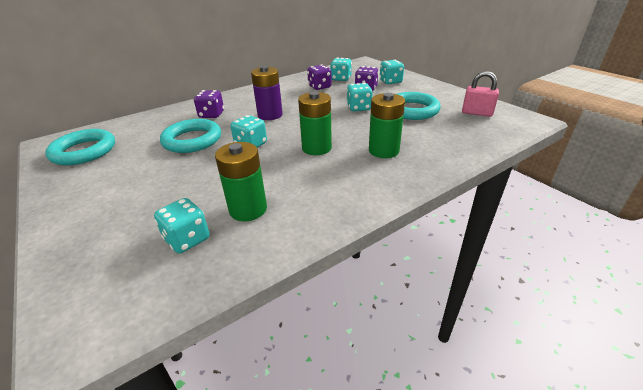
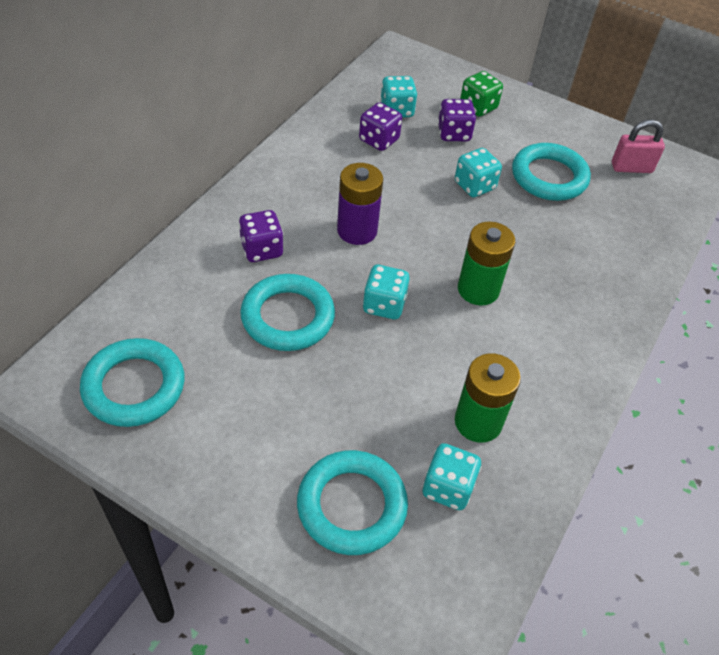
camera: 30 degrees left, 15 degrees up
green battery [369,93,405,158] -> none
turquoise dice [380,60,404,84] -> green dice [460,71,503,117]
none -> turquoise ring [297,450,408,555]

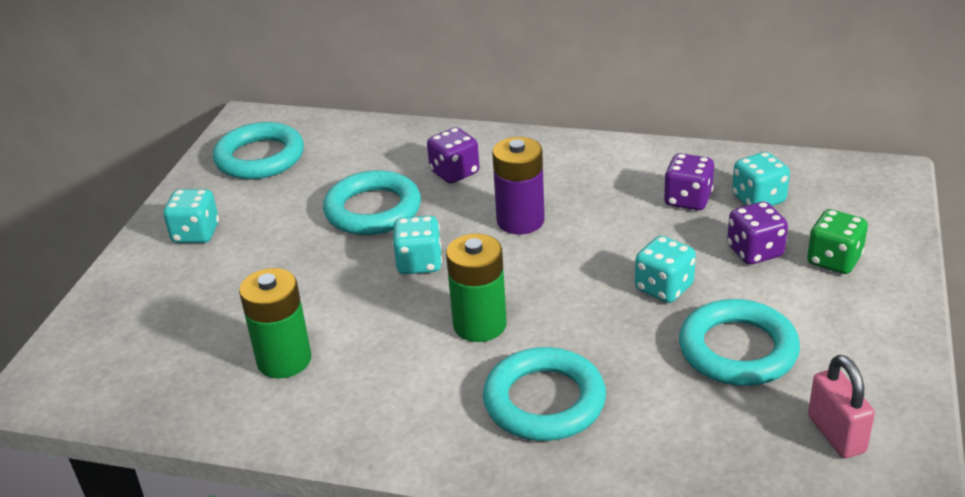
camera: 80 degrees right, 15 degrees down
turquoise ring [297,450,408,555] -> turquoise ring moved to [483,347,606,441]
turquoise dice [422,443,482,510] -> turquoise dice moved to [163,189,219,243]

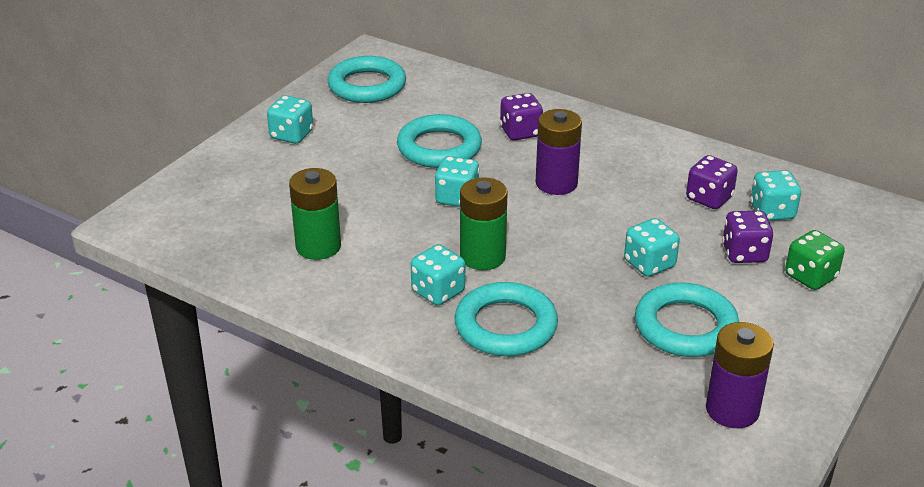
camera: 15 degrees right, 0 degrees up
pink padlock [808,355,875,458] -> purple battery [706,322,774,428]
none -> turquoise dice [411,244,465,305]

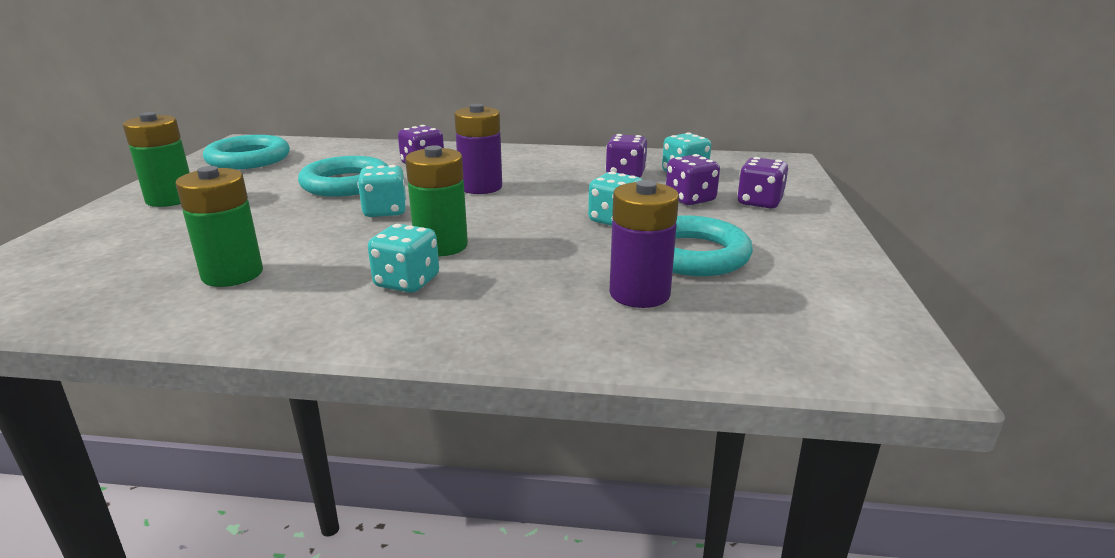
camera: 25 degrees left, 10 degrees down
turquoise dice [267,95,313,144] -> green battery [123,112,190,207]
turquoise ring [454,282,558,356] -> none
purple battery [706,322,774,428] -> purple battery moved to [609,180,679,308]
green dice [785,230,845,290] -> purple dice [737,157,788,209]

